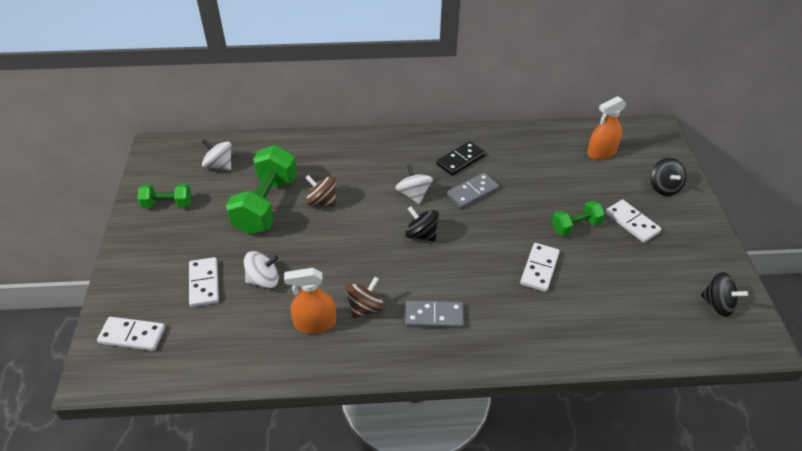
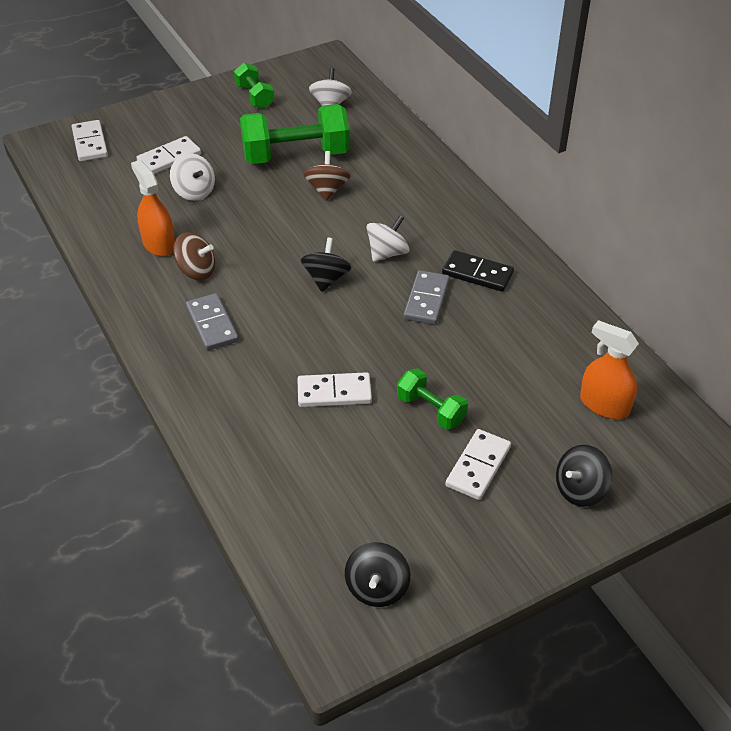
camera: 65 degrees right, 0 degrees up
grey domino [447,173,499,209] -> grey domino turned 75 degrees clockwise [404,270,450,325]

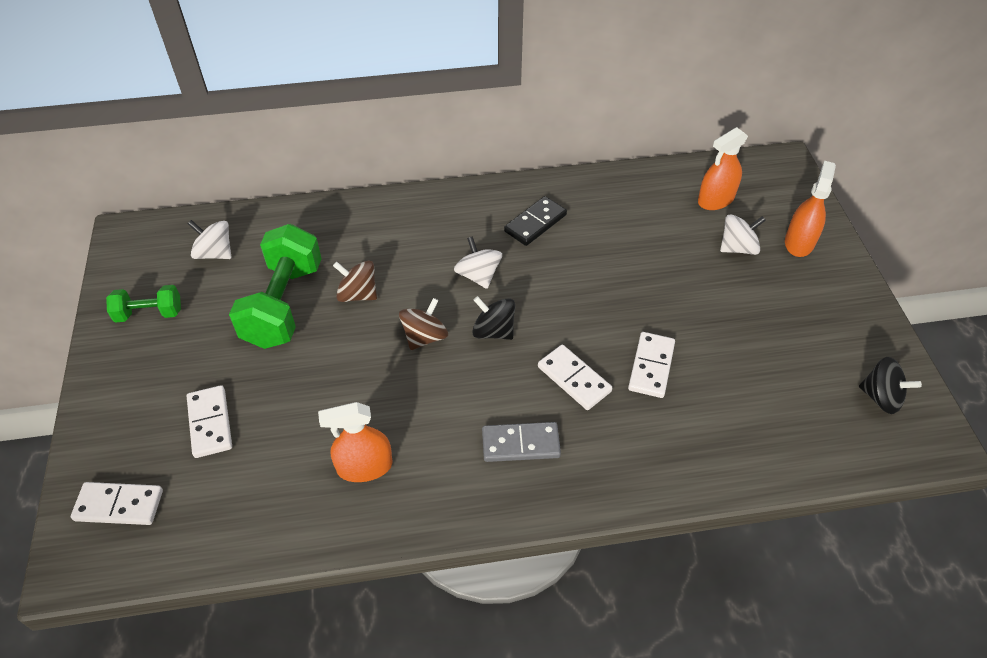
camera: 70 degrees left, 5 degrees up
white spinning top [170,153,215,201] -> white spinning top moved to [720,214,766,255]
brown spinning top [173,232,215,280] -> brown spinning top moved to [399,298,448,350]
green dumbbell [397,369,468,430] -> none
grey domino [404,270,450,325] -> none
white domino [445,429,511,500] -> white domino moved to [538,345,612,410]
black spinning top [556,445,612,507] -> orange spray bottle [785,161,836,257]

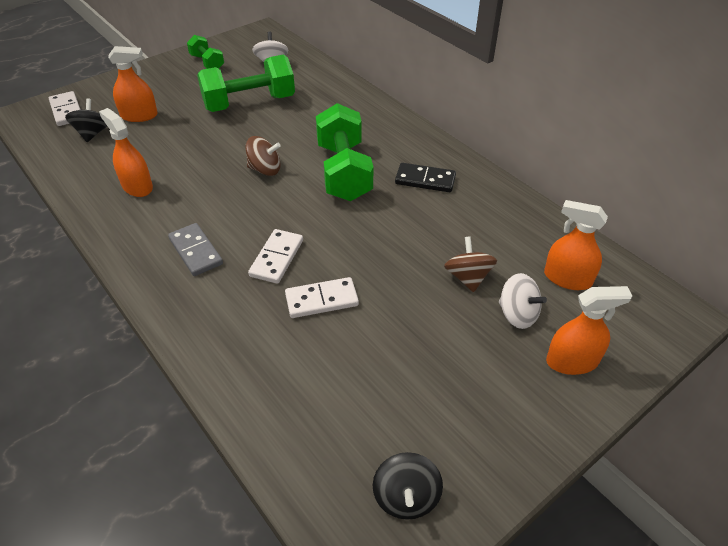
camera: 60 degrees right, 5 degrees down
white domino [187,385,232,458] -> orange spray bottle [108,46,158,122]
brown spinning top [333,261,377,302] -> brown spinning top moved to [444,236,497,292]
white spinning top [454,236,502,289] -> green dumbbell [316,103,373,201]
black spinning top [472,296,515,340] -> black spinning top moved to [65,98,107,142]

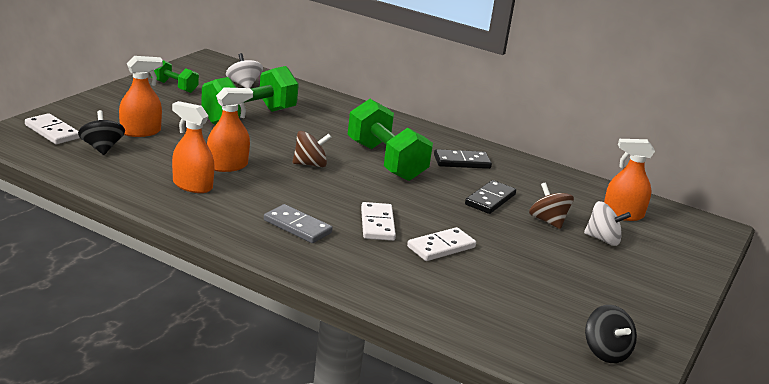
camera: 25 degrees left, 20 degrees down
orange spray bottle [546,286,632,375] -> orange spray bottle moved to [207,87,253,172]
none -> black domino [465,180,516,214]

